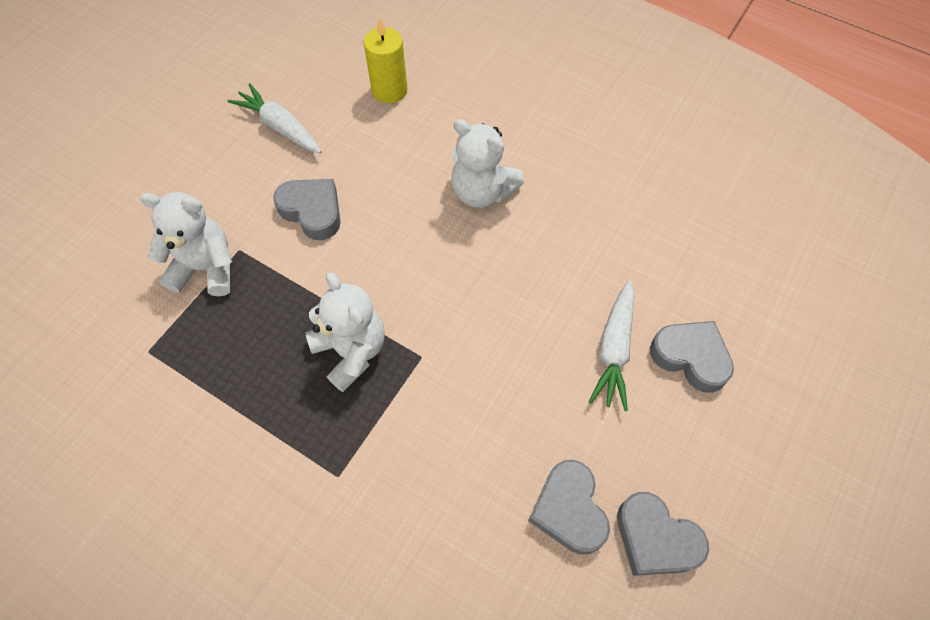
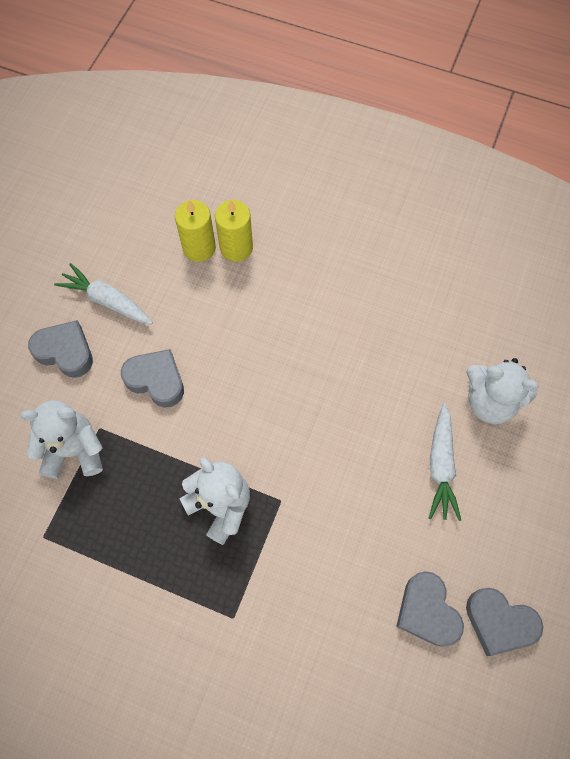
camera: 10 degrees left, 5 degrees up
white teddy bear [451,119,524,208] -> white teddy bear moved to [466,358,539,424]
grey heart [650,321,734,393] -> grey heart moved to [28,320,93,378]
none -> yellow candle [215,200,253,262]

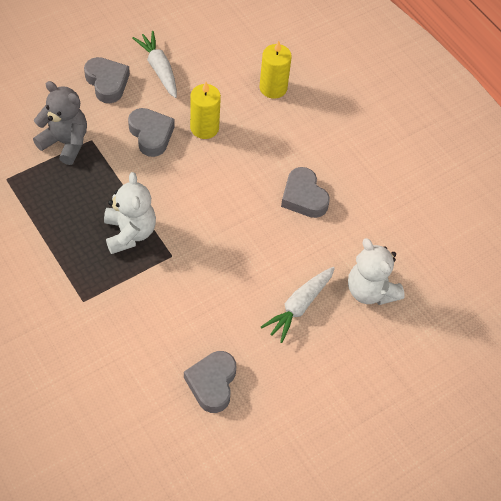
camera: 30 degrees right, 10 degrees down
white teddy bear [20,400,103,479] -> grey teddy bear [33,81,87,165]
yellow candle [175,200,216,262] -> yellow candle moved to [190,82,221,139]
grey heart [466,588,543,656] -> grey heart moved to [281,167,330,218]

